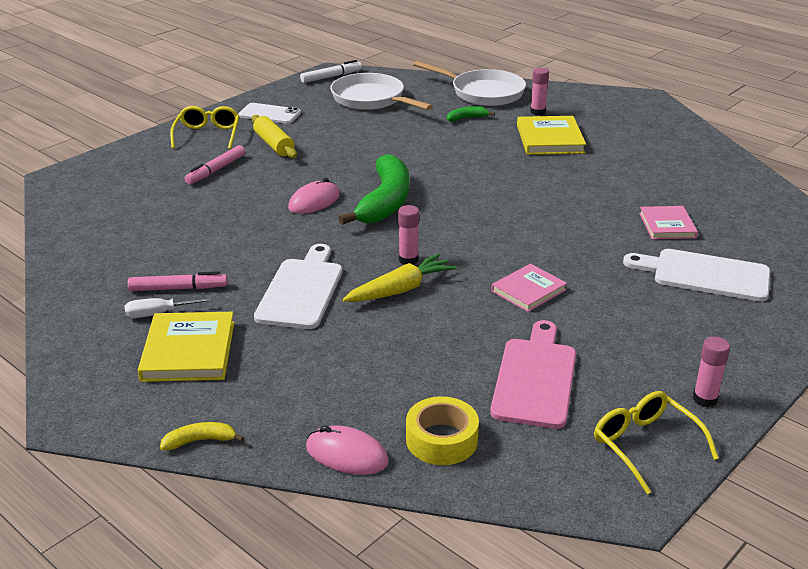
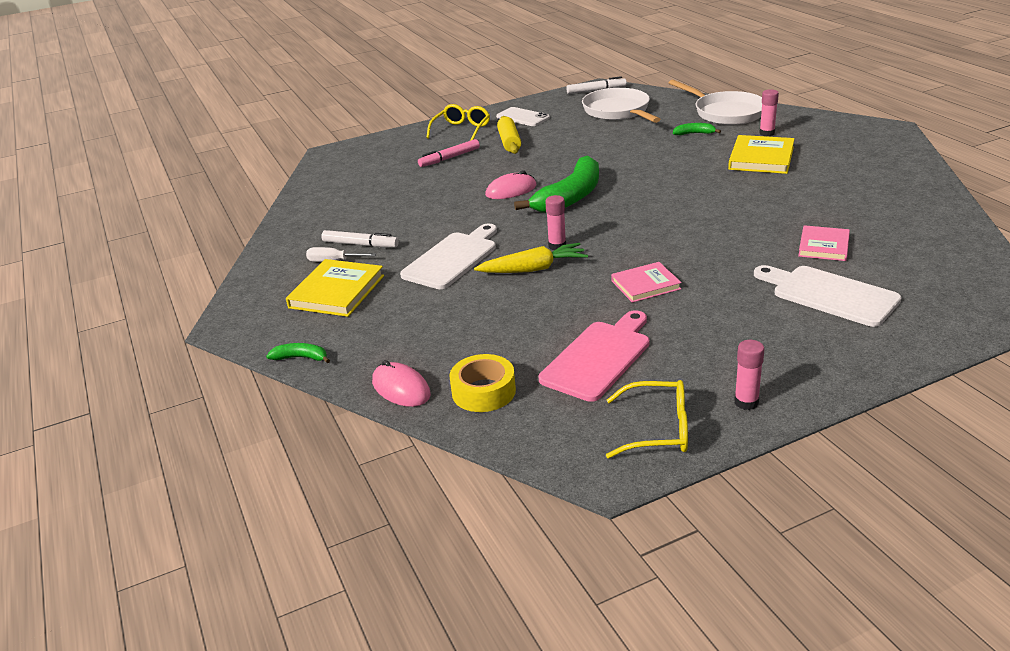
camera: 25 degrees right, 0 degrees up
pink marker [128,271,228,291] -> white marker [321,230,399,247]
yellow banana [160,422,244,451] -> green banana [266,343,330,363]
yellow glasses [594,391,719,494] -> yellow glasses turned 105 degrees clockwise [606,380,688,458]

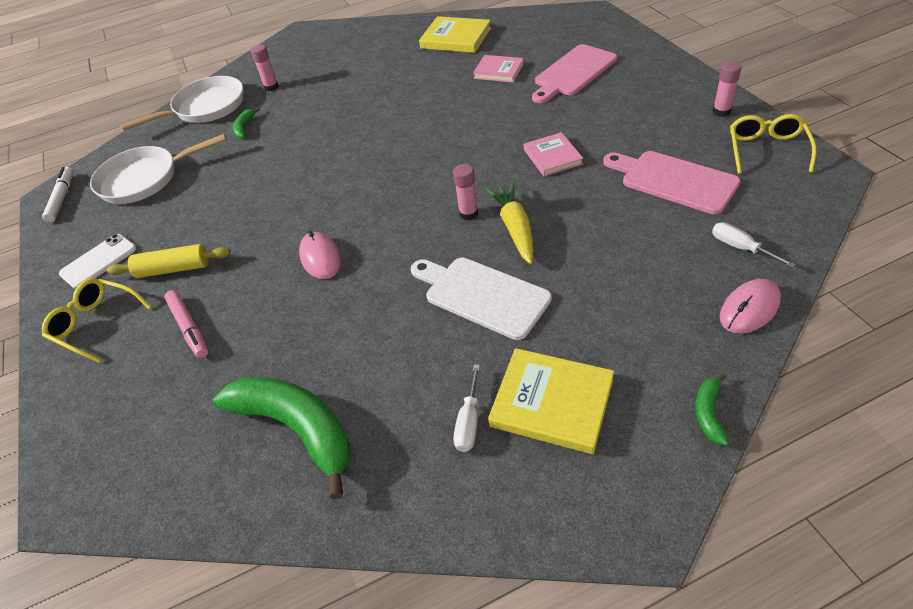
camera: 85 degrees left, 15 degrees up
white marker [321,230,399,247] -> none
yellow tape [450,354,516,412] -> white screwdriver [712,222,796,268]
green banana [514,156,599,213] -> green banana moved to [213,377,350,499]
yellow book [728,135,795,174] -> yellow book moved to [419,16,491,53]
white cutting board [754,265,902,327] -> pink cutting board [532,44,617,103]

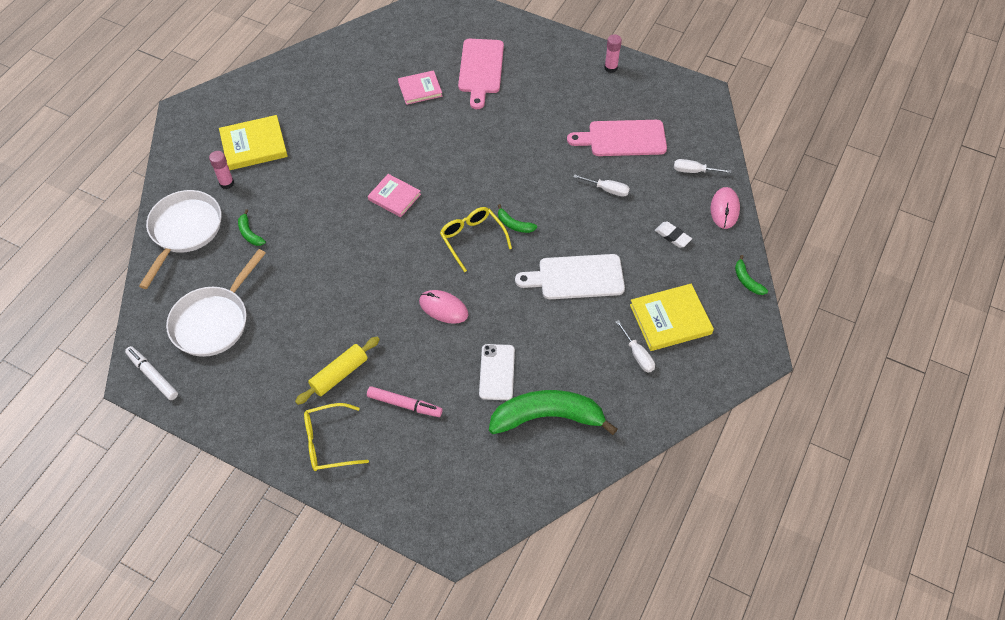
camera: 45 degrees left, 10 degrees up
white phone [59,234,137,289] -> white phone moved to [479,344,515,400]
yellow book [419,16,491,53] -> yellow book moved to [219,115,288,170]
pink glue stick [453,164,478,220] -> green banana [498,204,537,233]
yellow carrot [485,182,533,264] -> none
pink book [524,132,583,177] -> pink book moved to [368,174,421,217]
yellow glasses [730,114,817,174] -> yellow glasses moved to [440,207,512,272]
none -> white screwdriver [573,174,630,197]
none -> white eraser [655,221,692,248]

